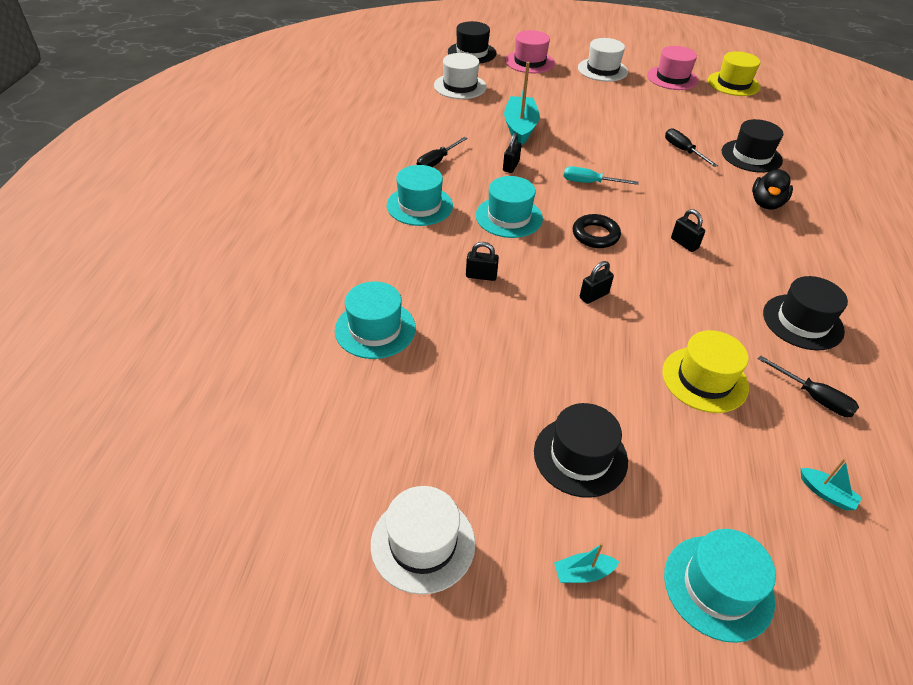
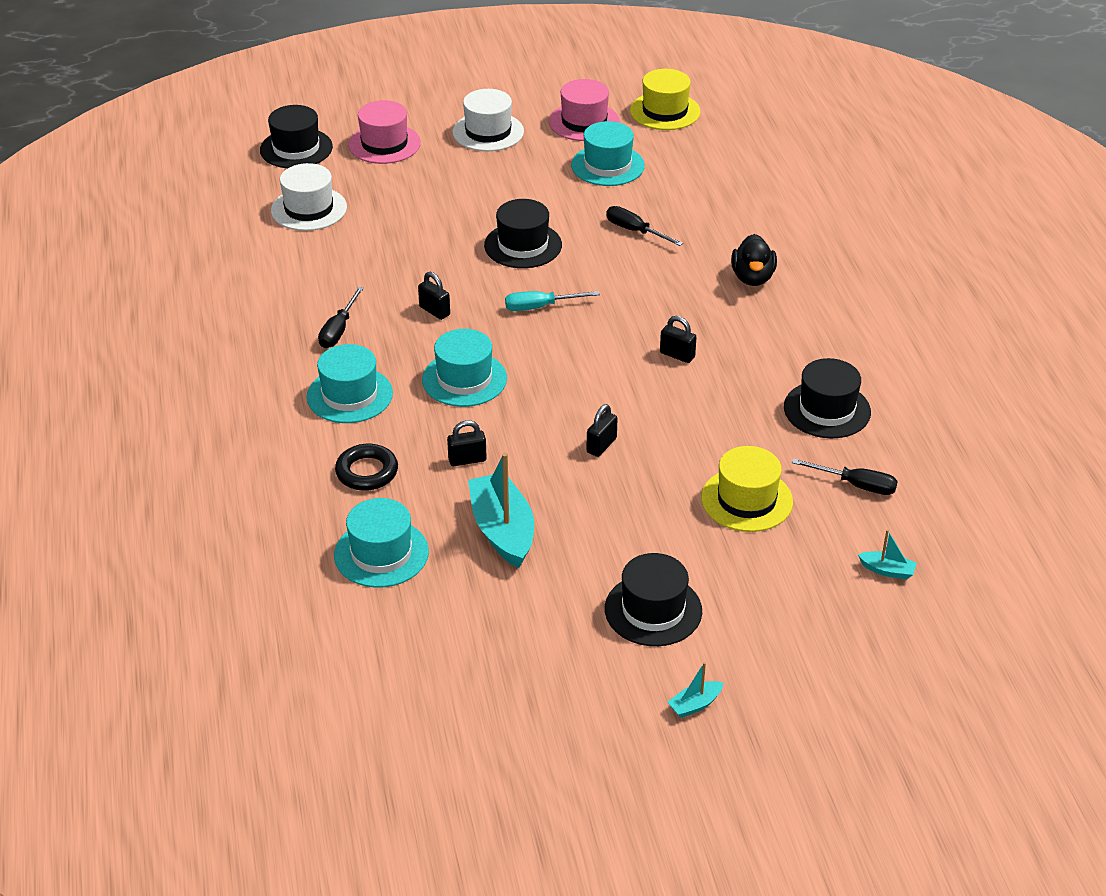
camera: 20 degrees left, 5 degrees down
white hat [371,486,475,595] -> none
black padlock [503,133,521,173] -> black padlock turned 45 degrees counterclockwise [418,272,450,320]
turquoise boat [504,62,540,145] -> turquoise boat moved to [468,453,534,568]
black ring [573,214,621,248] -> black ring moved to [335,444,398,491]
turquoise hat [664,529,776,643] -> turquoise hat moved to [571,121,645,186]
black hat [722,119,783,173] -> black hat moved to [484,199,562,268]

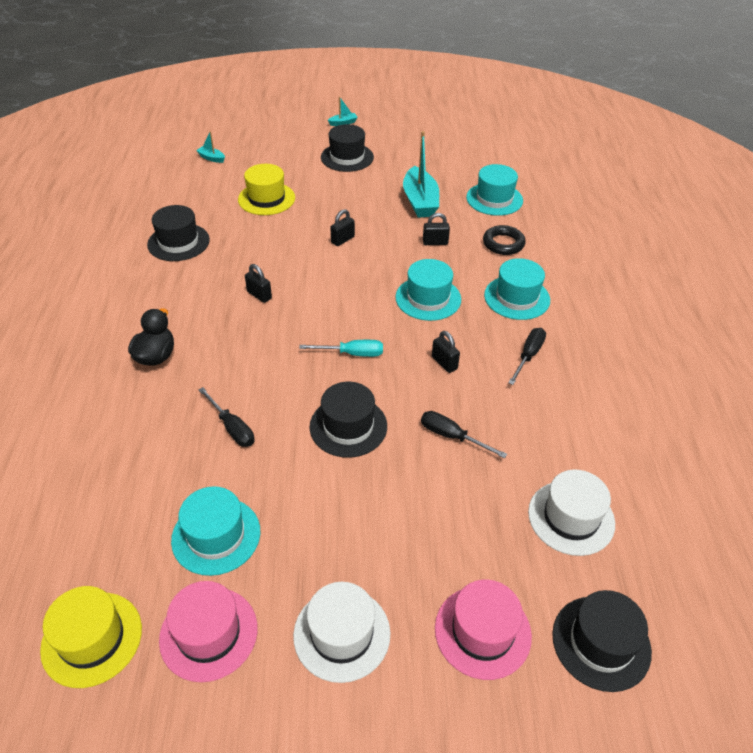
camera: 170 degrees left, 5 degrees up
black screwdriver [792,458,898,495] -> black screwdriver moved to [421,411,507,458]

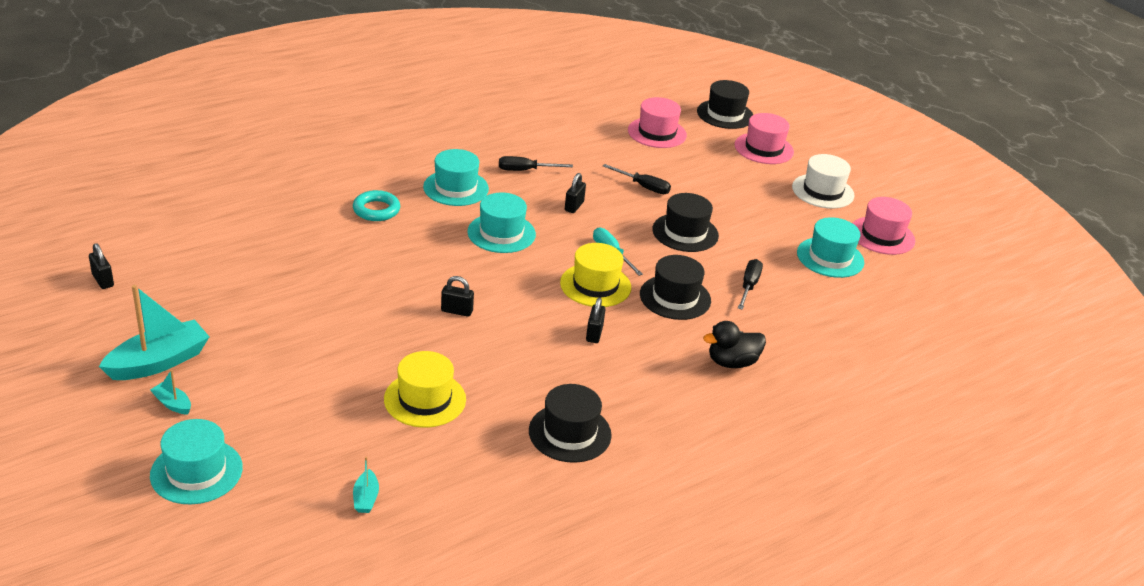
camera: 125 degrees left, 10 degrees down
yellow hat [40,586,142,688] -> yellow hat moved to [560,243,631,307]
black hat [321,124,374,172] -> black hat moved to [640,255,711,320]
turquoise boat [403,131,439,218] -> turquoise boat moved to [99,285,209,380]
black screwdriver [421,411,507,458] -> black screwdriver turned 60 degrees counterclockwise [603,164,671,194]
black padlock [423,213,450,245] -> black padlock moved to [89,243,114,289]
turquoise hat [466,164,523,216] -> turquoise hat moved to [150,419,243,504]
black ring [483,225,526,255] -> turquoise ring [353,190,400,221]
white hat [528,469,615,556] -> pink hat [628,97,687,148]

